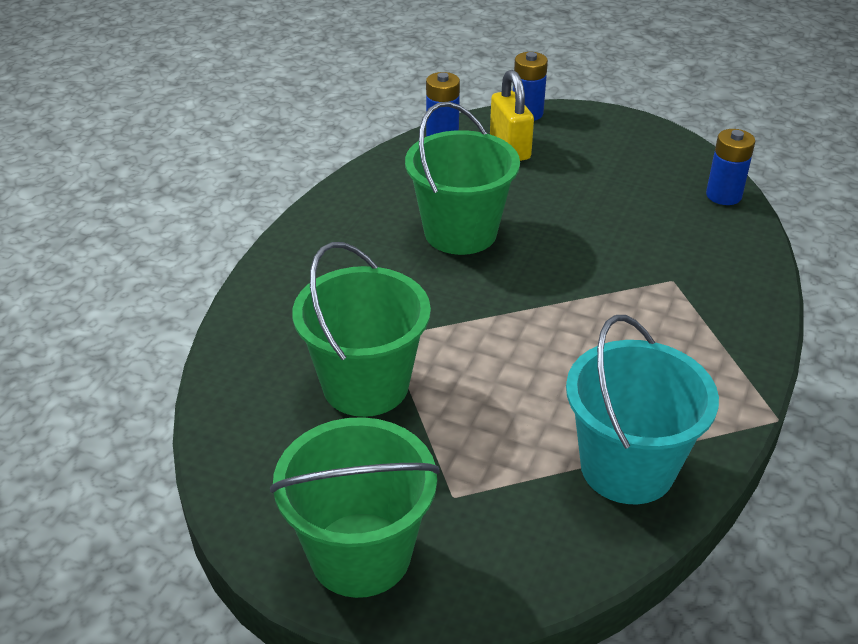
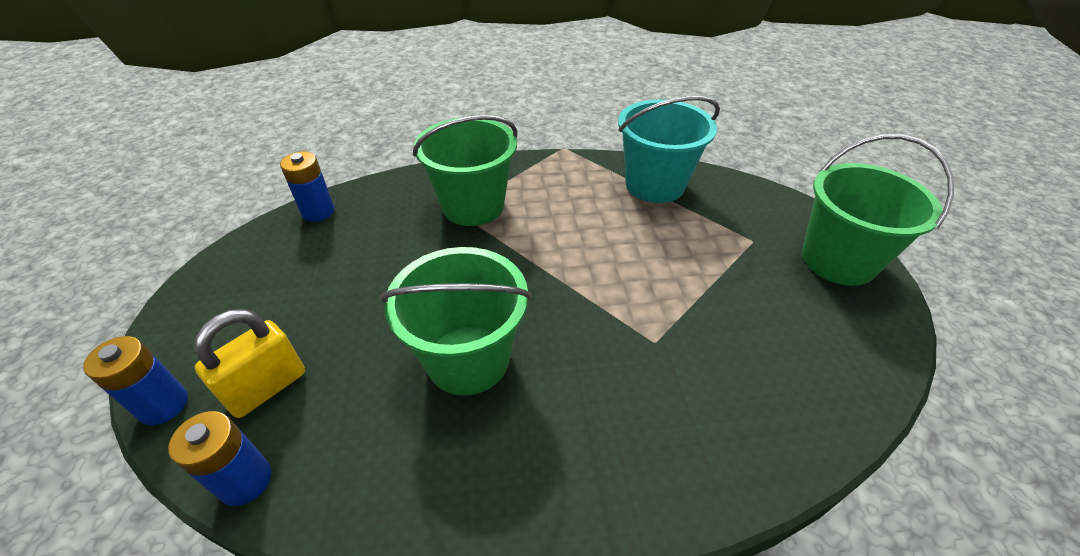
camera: 120 degrees left, 5 degrees up
green bucket [292,242,431,417] -> green bucket moved to [413,115,518,226]

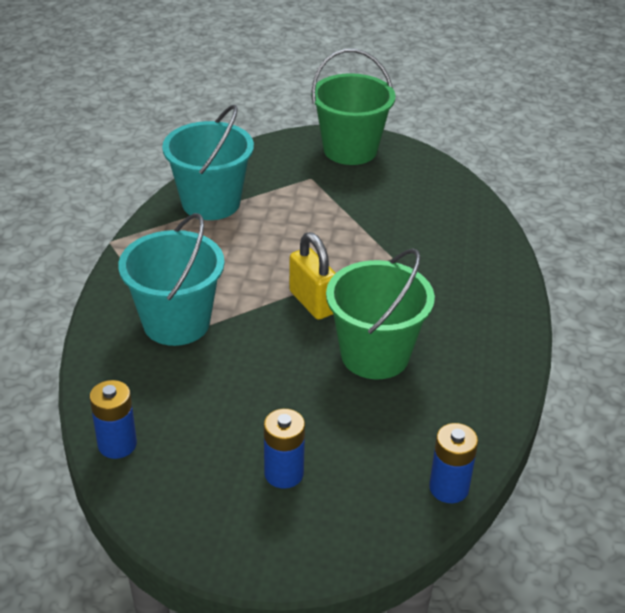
camera: 75 degrees left, 5 degrees down
blue battery [83,336,188,425] -> blue battery moved to [264,408,305,489]
yellow padlock [194,309,305,418] -> yellow padlock moved to [289,232,336,320]
green bucket [413,115,518,226] -> turquoise bucket [118,213,225,346]

